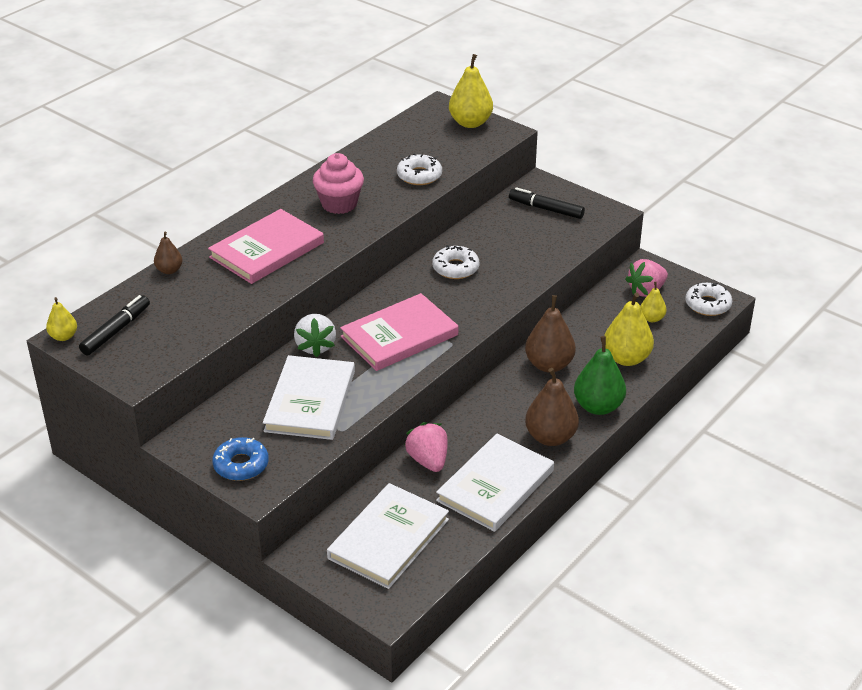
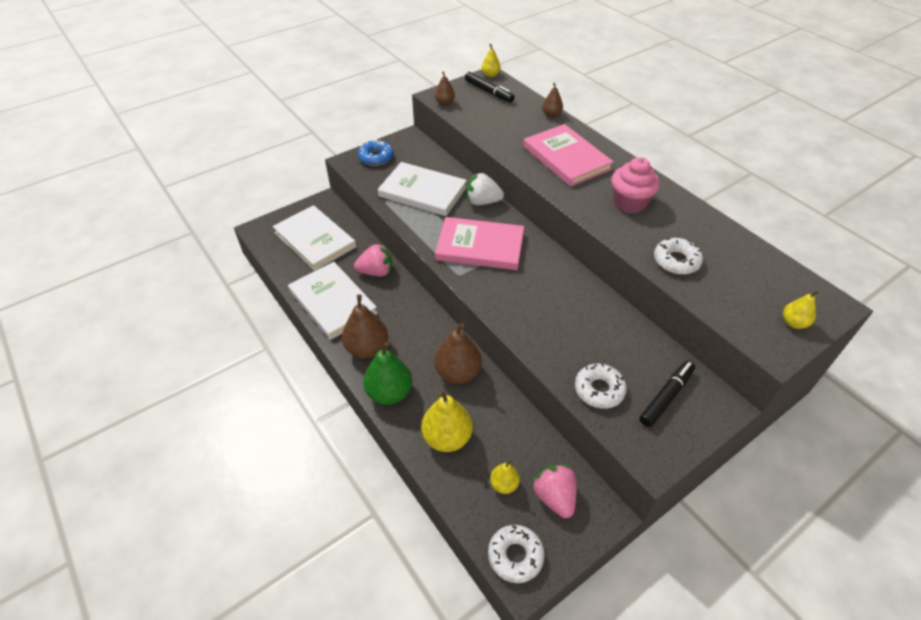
camera: 105 degrees right, 10 degrees up
pink book [340,293,458,371] -> pink book turned 60 degrees counterclockwise [435,217,524,270]
white donut [433,245,479,279] -> white donut moved to [575,363,627,409]
yellow pear [449,54,493,128] -> yellow pear [783,291,819,329], size x0.55
none -> brown pear [435,72,455,106]

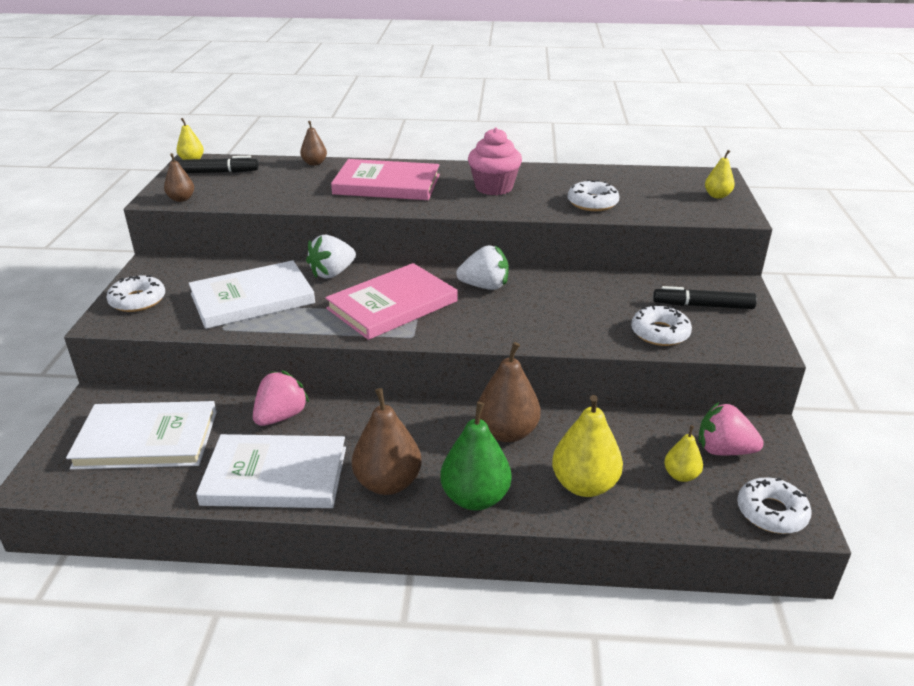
camera: 50 degrees left, 15 degrees down
blue donut [358,139,393,166] -> white donut [106,275,165,312]
black marker [639,361,695,427] -> black marker turned 75 degrees counterclockwise [653,286,757,309]
none -> white strawberry [456,245,509,290]

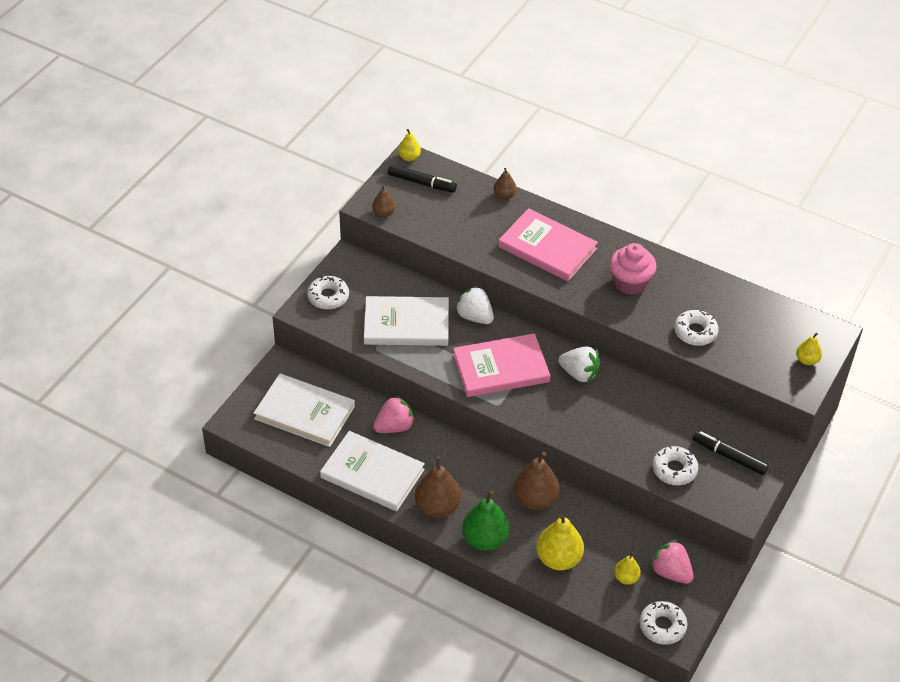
camera: 25 degrees right, 15 degrees up
white strawberry [306,235,356,279] -> white strawberry turned 60 degrees clockwise [455,286,494,324]

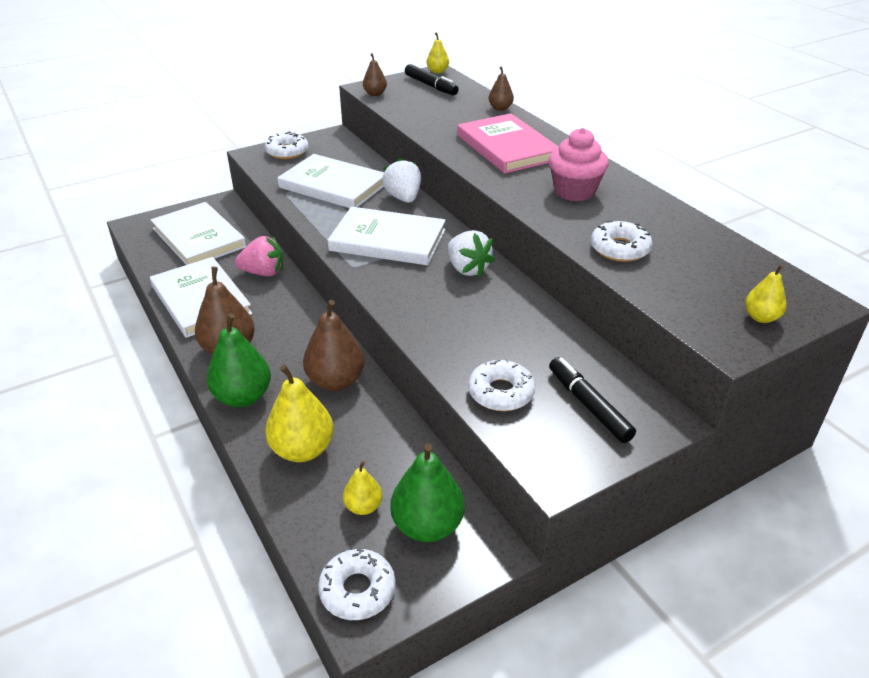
camera: 30 degrees right, 10 degrees down
pink book [453,333,550,397] -> white book [328,207,446,265]
pink strawberry [650,540,694,584] -> green pear [390,443,465,542]

